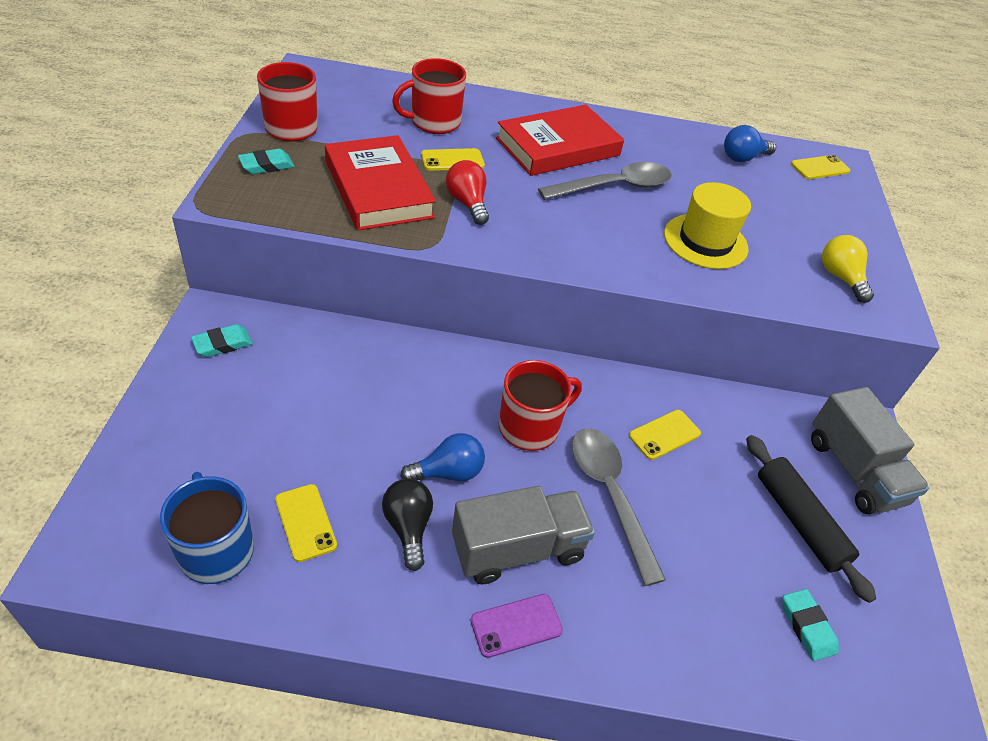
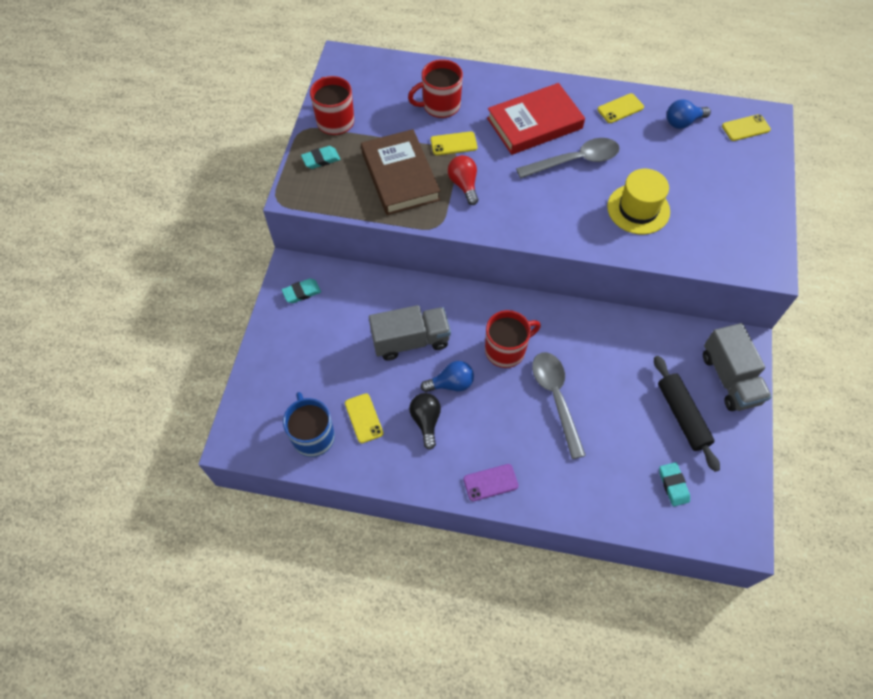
camera: 10 degrees right, 15 degrees up
red book [325,135,436,231] -> brown book [361,129,440,215]
grey truck [452,486,595,585] -> grey truck moved to [369,305,451,361]
yellow phone [629,410,701,460] -> yellow phone moved to [597,93,644,123]
yellow light bulb [822,235,874,303] -> none

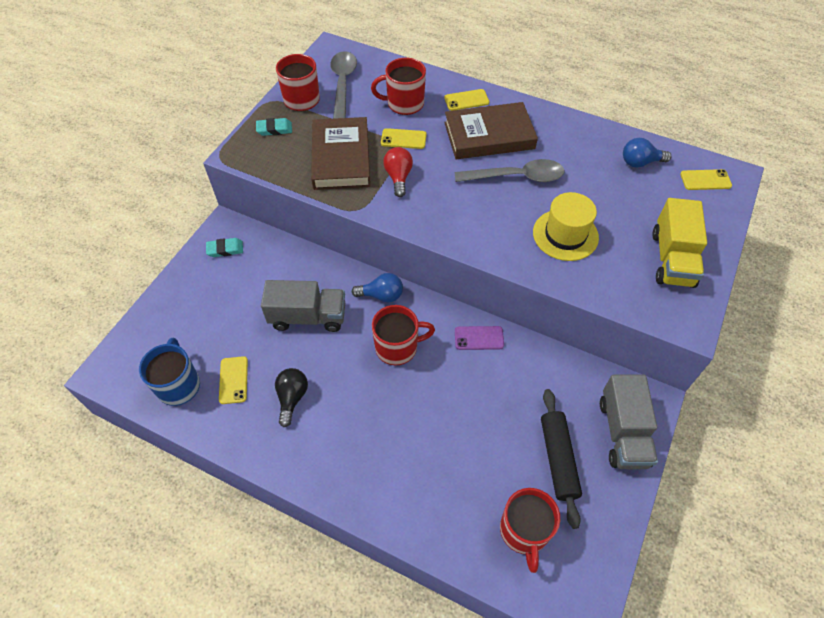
camera: 15 degrees right, 5 degrees down
blue light bulb [421,361,474,392] -> blue light bulb moved to [352,273,403,303]
purple phone [463,464,519,501] -> purple phone moved to [455,326,504,350]
red book [487,83,585,155] -> brown book [444,102,538,159]
grey spoon [532,352,586,459] -> grey spoon moved to [330,51,357,119]
yellow phone [597,93,644,123] -> yellow phone moved to [444,89,489,111]
turquoise eraser [659,462,690,506] -> red mug [500,488,560,573]
none -> yellow truck [652,198,707,288]

